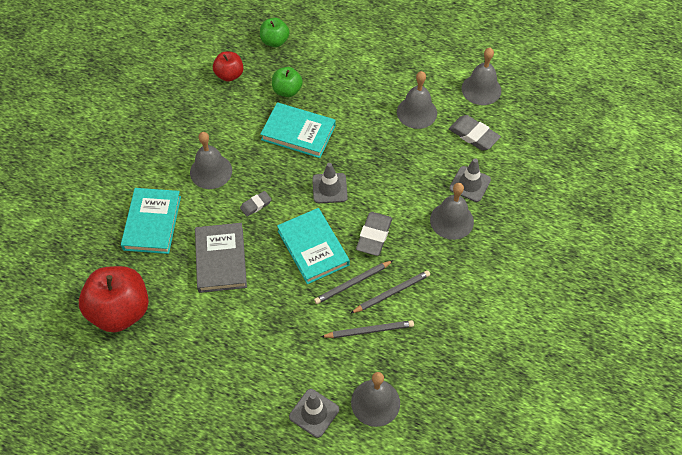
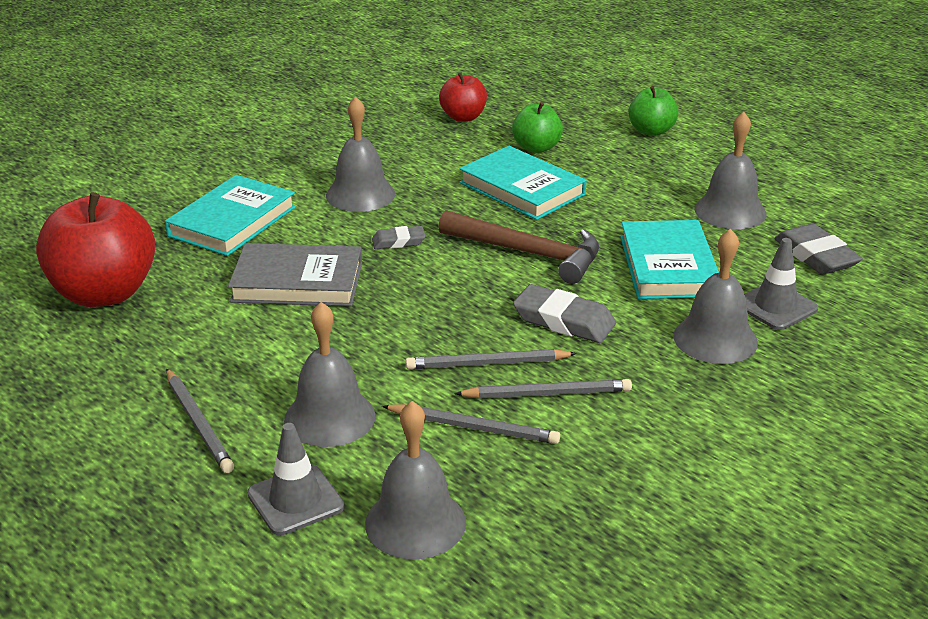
camera: 25 degrees right, 25 degrees down
grey book [195,223,247,293] -> grey book turned 75 degrees clockwise [228,243,362,306]
green apple [260,18,290,47] -> green apple moved to [628,86,678,136]
turquoise book [277,208,350,284] -> turquoise book moved to [620,220,719,299]
grey traffic cone [312,163,348,203] -> brown hammer [438,210,599,284]
grey eraser [356,212,392,256] -> grey eraser turned 75 degrees clockwise [513,284,616,343]
grey bell [461,48,501,105] -> grey bell moved to [284,302,375,447]
none -> grey pencil [166,369,234,473]

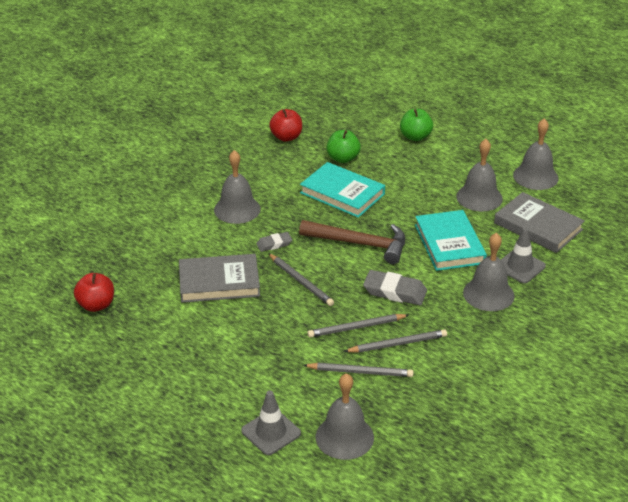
camera: 10 degrees left, 5 degrees up
red apple [36,192,156,307] -> red apple [74,273,114,312], size x0.54
turquoise book [165,175,296,256] -> none
grey pencil [166,369,234,473] -> grey pencil moved to [268,253,334,306]
grey bell [284,302,375,447] -> grey bell moved to [513,118,559,190]
grey eraser [775,224,863,275] -> grey book [494,192,585,253]

